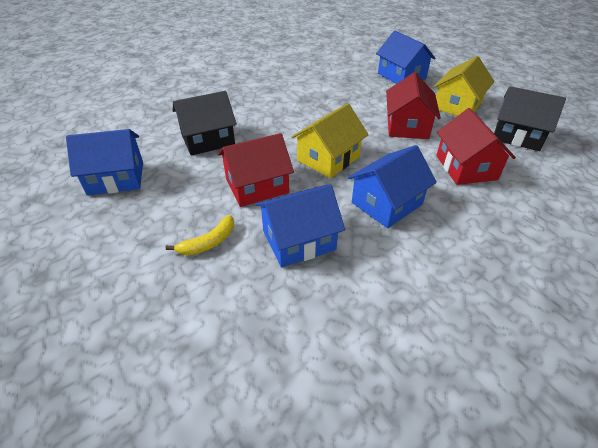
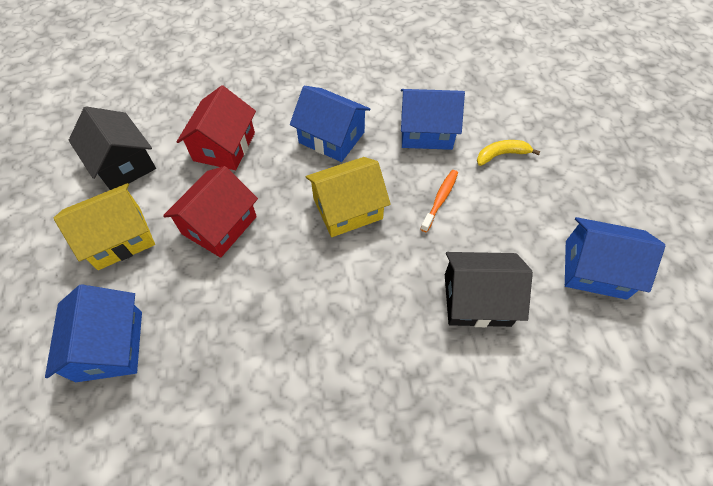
camera: 155 degrees left, 15 degrees up
red house [218,133,294,207] -> orange toothbrush [420,170,458,232]
blue house [348,145,437,228] -> blue house turned 45 degrees clockwise [290,86,370,162]

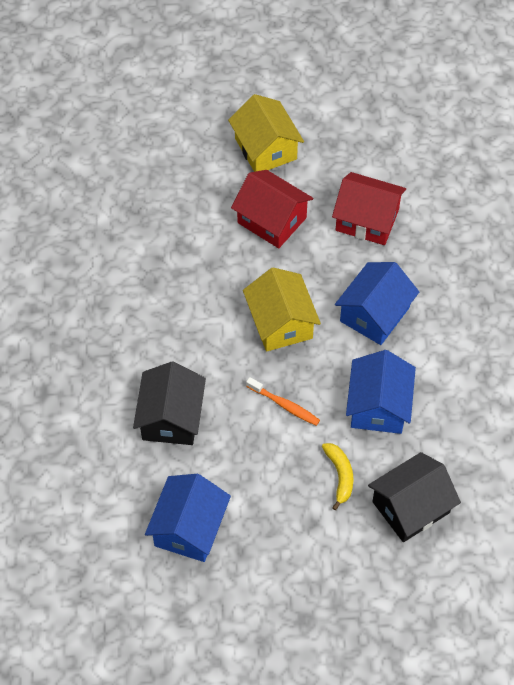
camera: 95 degrees right, 0 degrees up
blue house [45,285,142,382] -> none
black house [69,106,156,190] -> black house moved to [368,452,461,542]

